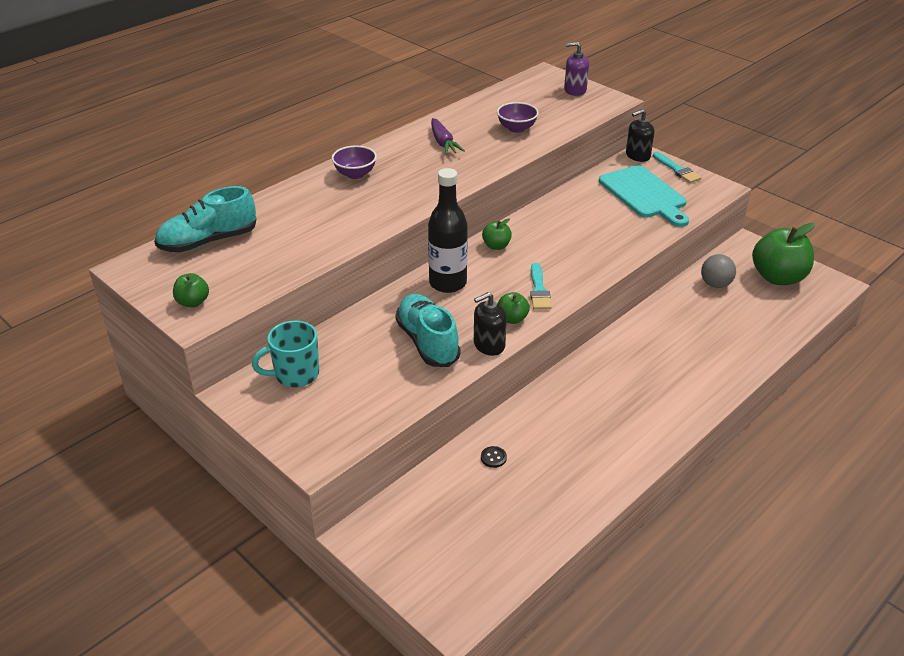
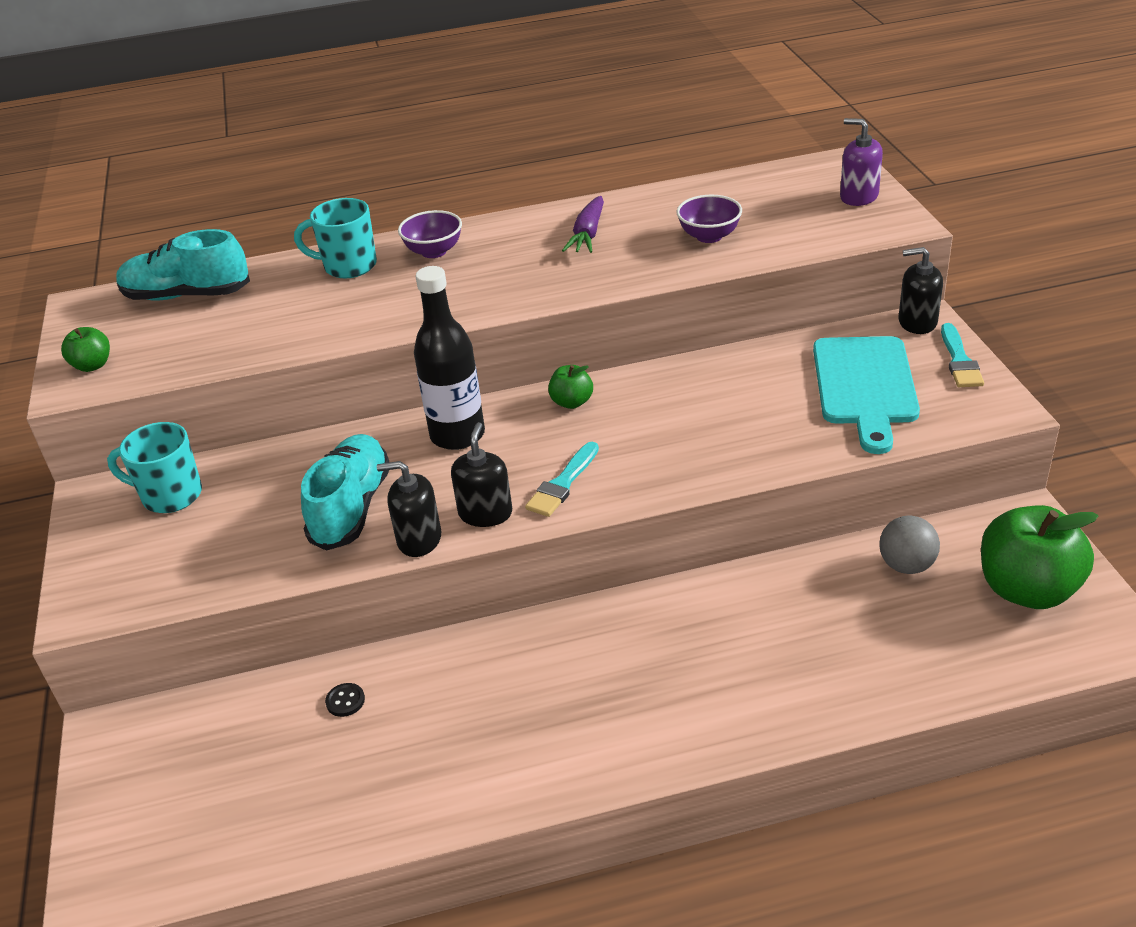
camera: 35 degrees right, 0 degrees up
green apple [498,292,530,324] -> black soap dispenser [451,422,512,527]
none -> turquoise mug [294,198,377,278]

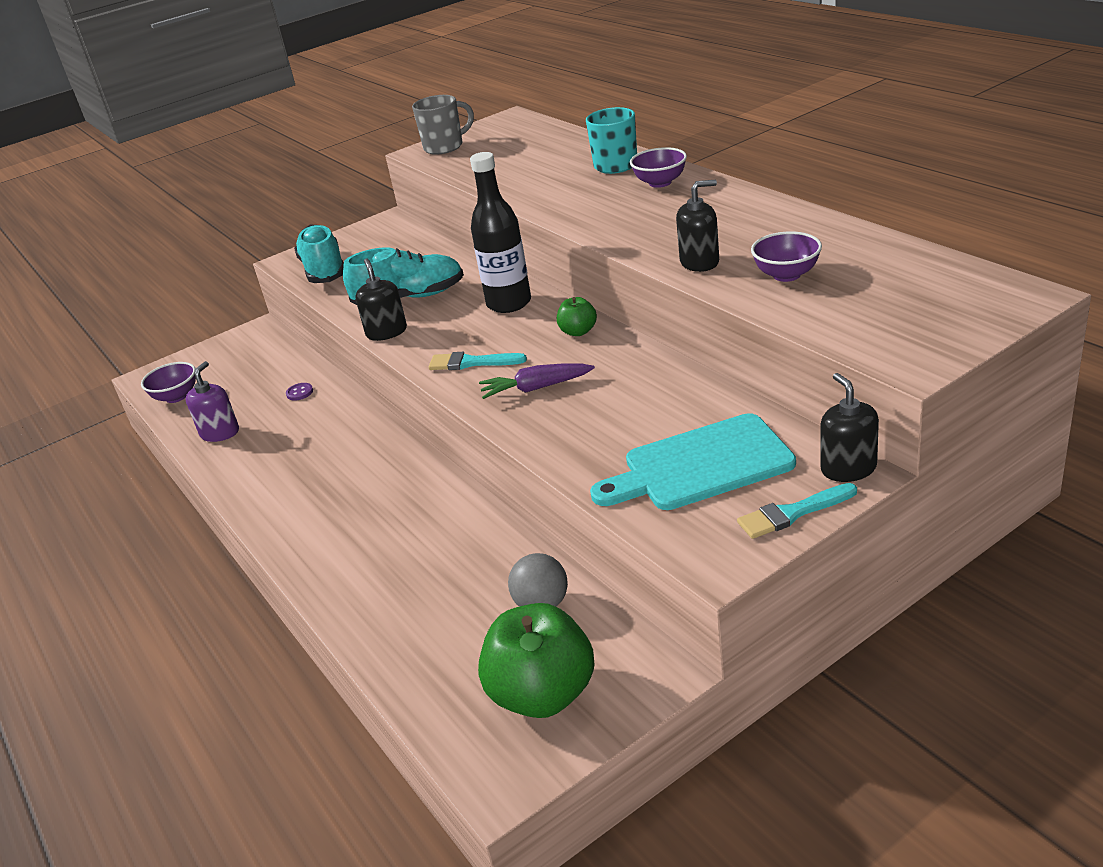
camera: 70 degrees right, 5 degrees down
green apple [61,327,110,372] -> grey mug [412,95,474,155]
turquoise mug [107,422,202,513] -> none
turquoise shoe [116,229,250,300] -> turquoise shoe moved to [294,225,344,283]
black button [325,683,365,717] -> purple button [286,383,313,401]
black soap dispenser [451,422,512,527] -> black soap dispenser moved to [676,180,719,272]
purple carrot [562,196,604,253] -> purple carrot moved to [479,364,595,399]
purple soap dispenser [840,118,883,206] -> purple soap dispenser moved to [186,361,239,442]
none -> purple bowl [141,362,196,403]

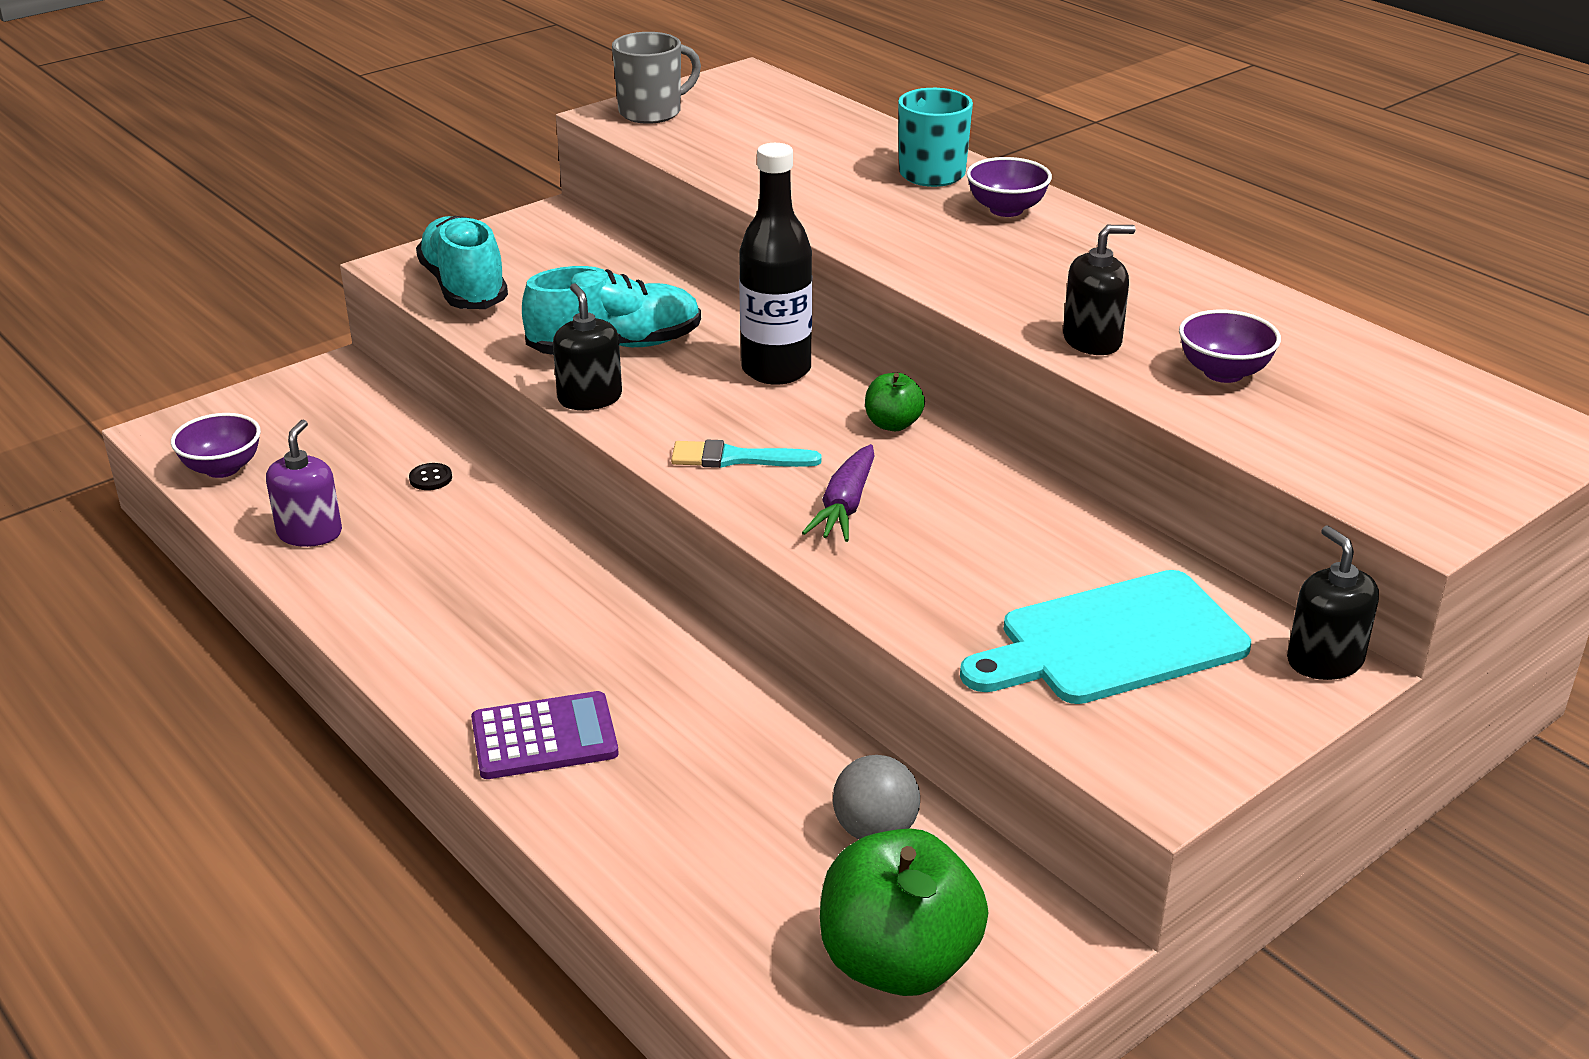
camera: 10 degrees left, 0 degrees up
purple button [286,383,313,401] -> black button [409,463,452,490]
purple carrot [479,364,595,399] -> purple carrot turned 60 degrees counterclockwise [802,444,875,542]
turquoise brush [737,483,857,539] -> none
none -> purple calculator [471,691,619,779]

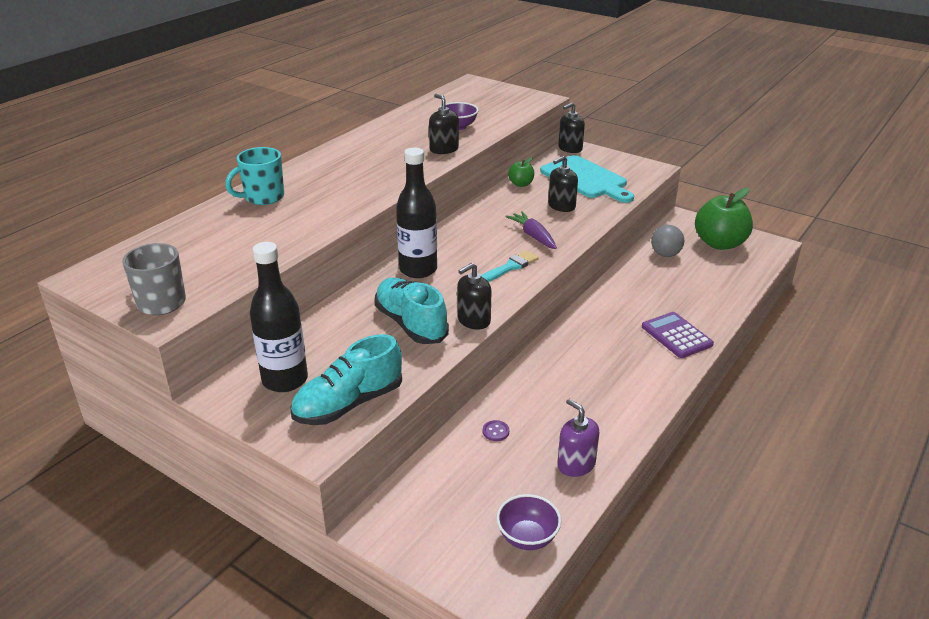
camera: 105 degrees left, 0 degrees up
purple soap dispenser [266,419,342,547] -> purple soap dispenser turned 60 degrees clockwise [557,399,600,477]
black button [409,463,452,490] -> purple button [483,420,509,441]
turquoise brush [671,440,822,468] -> turquoise brush turned 120 degrees counterclockwise [481,250,539,282]
purple carrot [802,444,875,542] -> purple carrot turned 120 degrees counterclockwise [505,211,557,249]
green apple [865,373,925,431] -> green apple moved to [508,157,534,187]
purple bowl [966,157,1052,217] -> none
none -> black bottle [250,242,308,392]
none -> black soap dispenser [548,156,578,212]

